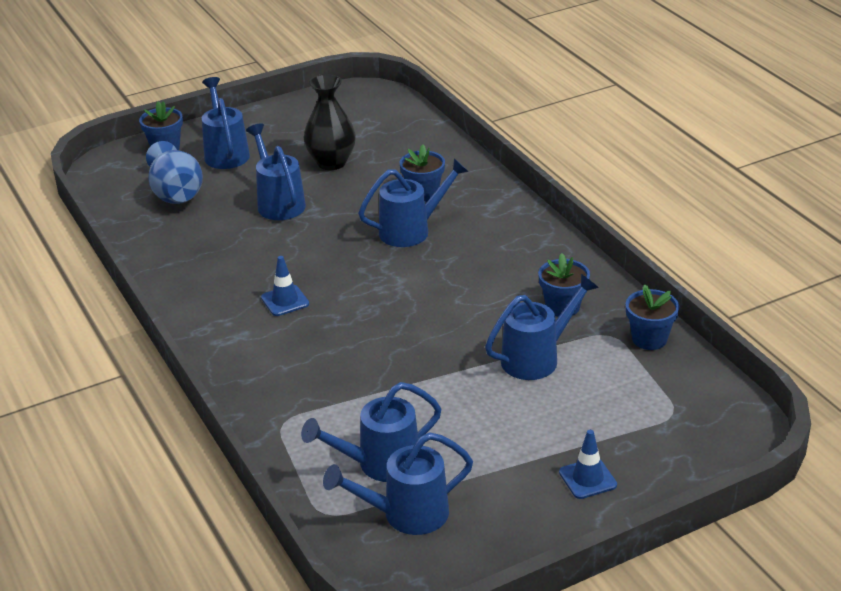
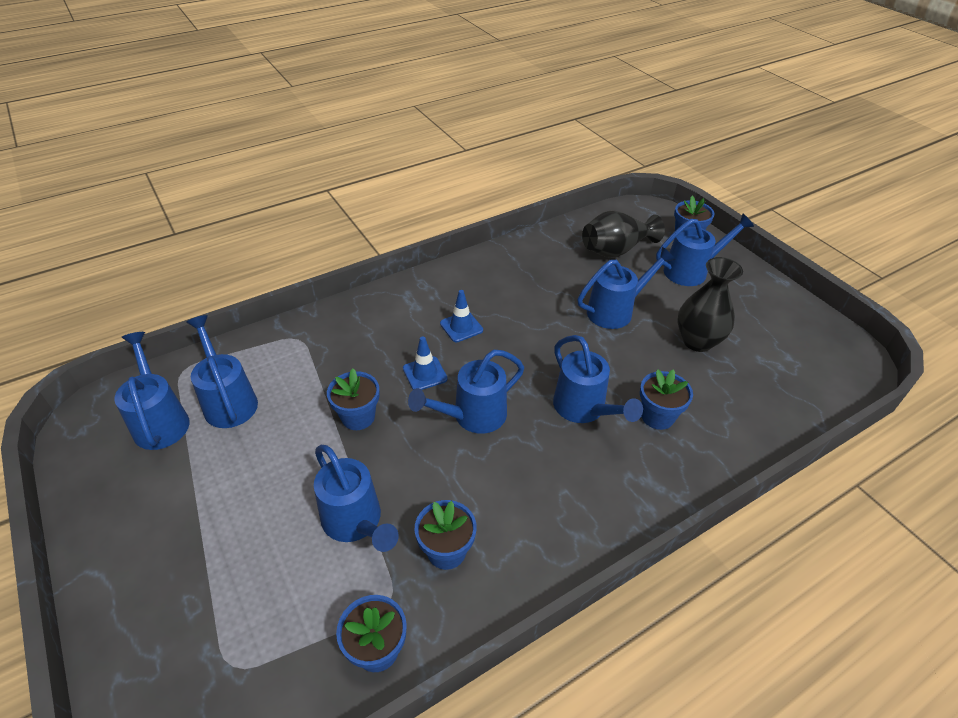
camera: 85 degrees right, 10 degrees up
blue vase [146,141,203,204] -> black vase [582,210,665,258]
blue traffic cone [559,430,617,499] -> blue traffic cone moved to [403,336,448,390]
none -> blue flower pot [327,369,380,430]
none -> blue watering can [408,350,524,434]

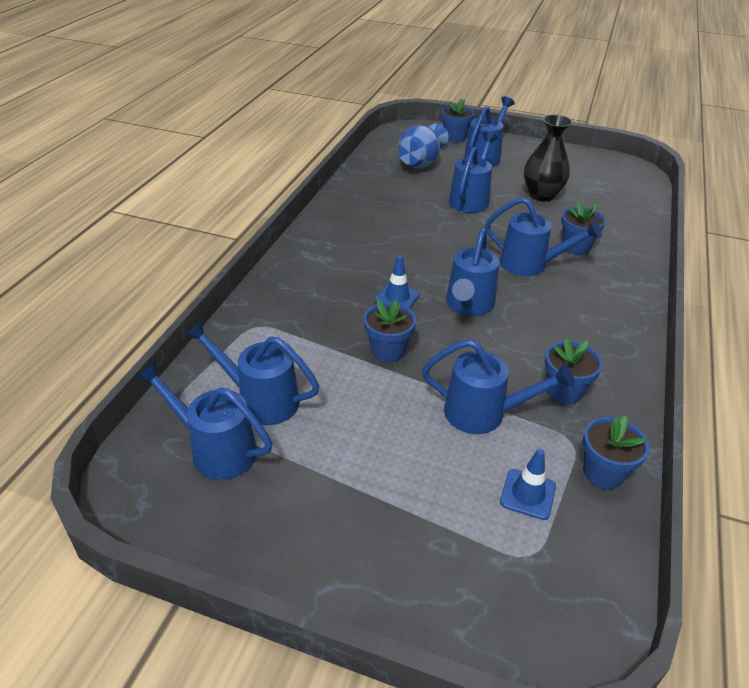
camera: 40 degrees left, 5 degrees down
blue traffic cone [440,290,483,342] -> blue traffic cone moved to [500,449,556,520]
black vase [582,210,665,258] -> blue vase [398,123,449,169]

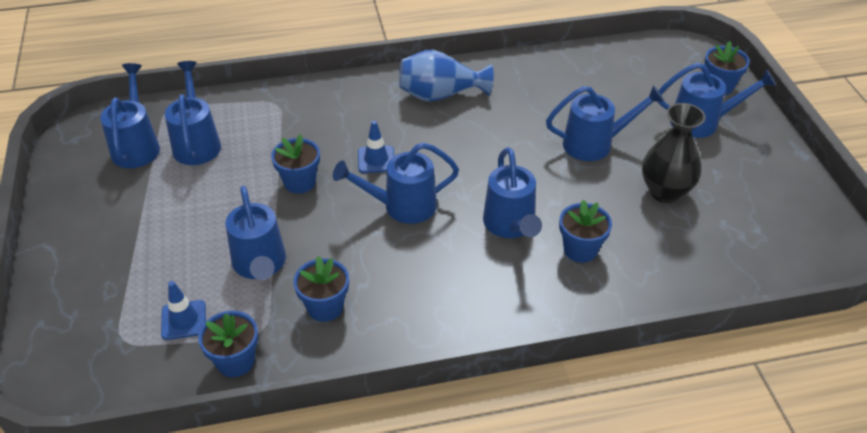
camera: 60 degrees right, 5 degrees up
blue vase [398,123,449,169] -> blue vase moved to [399,50,494,102]

